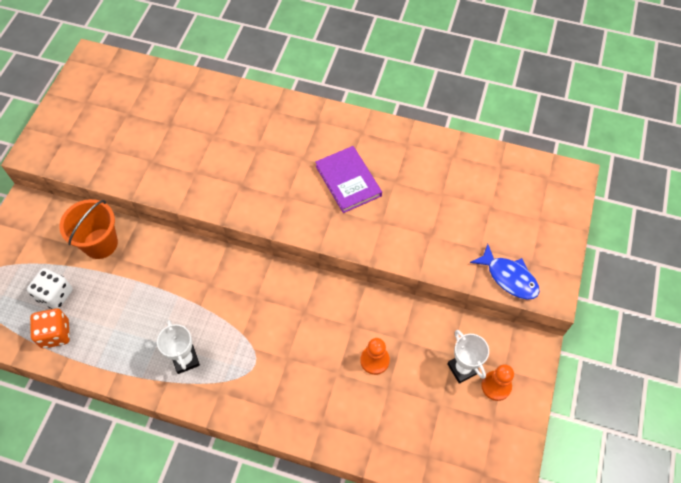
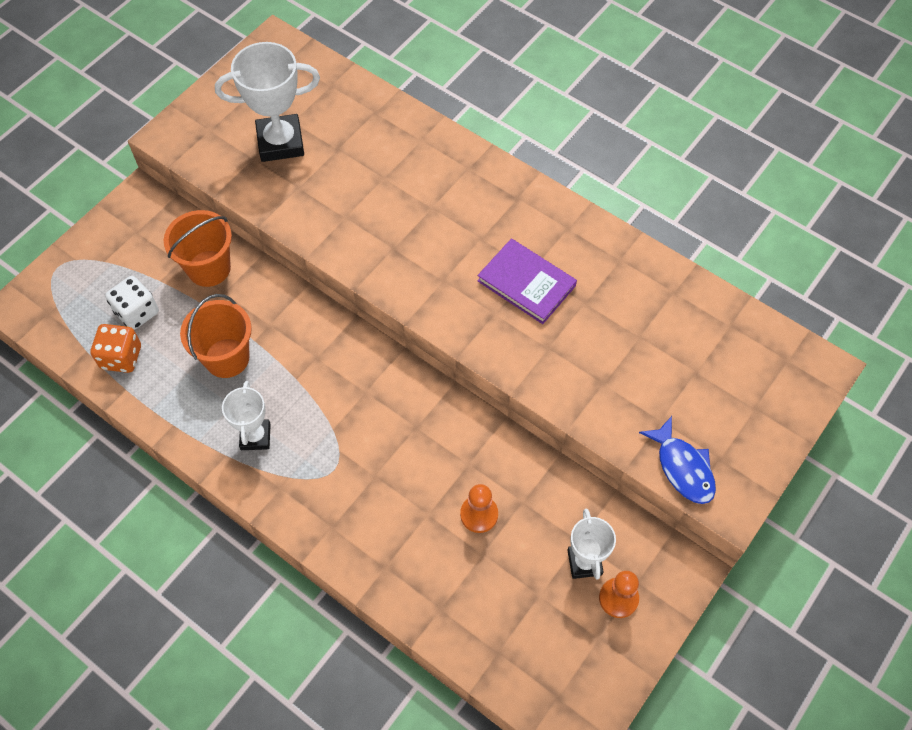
camera: 20 degrees right, 0 degrees up
purple book [315,146,382,213] -> purple book turned 45 degrees counterclockwise [477,239,577,324]
none -> orange bucket [180,294,252,378]
none -> white trophy [215,42,320,162]

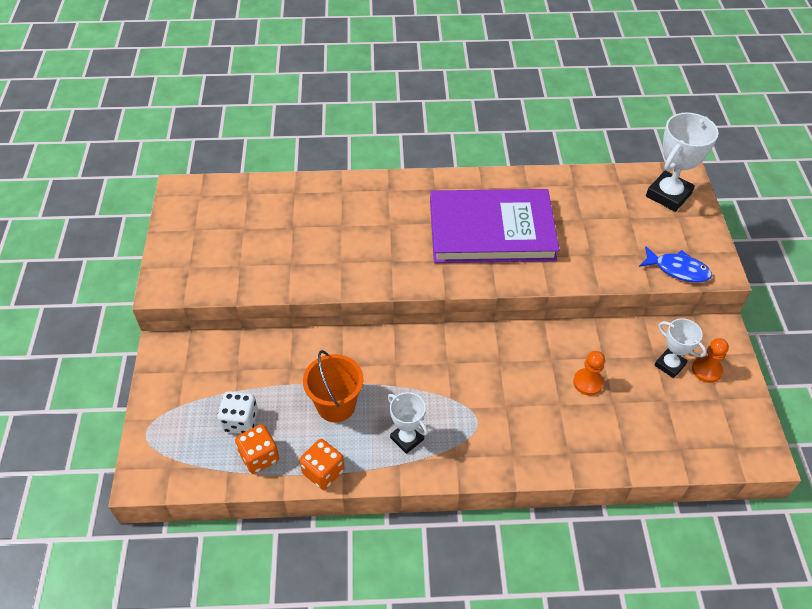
camera: 40 degrees left, 10 degrees down
orange bucket [164,210,232,287] -> none
white trophy [215,42,320,162] -> white trophy moved to [646,112,719,212]
purple book [477,239,577,324] -> purple book [430,189,559,263], size x1.93
none -> orange dice [299,439,345,490]

